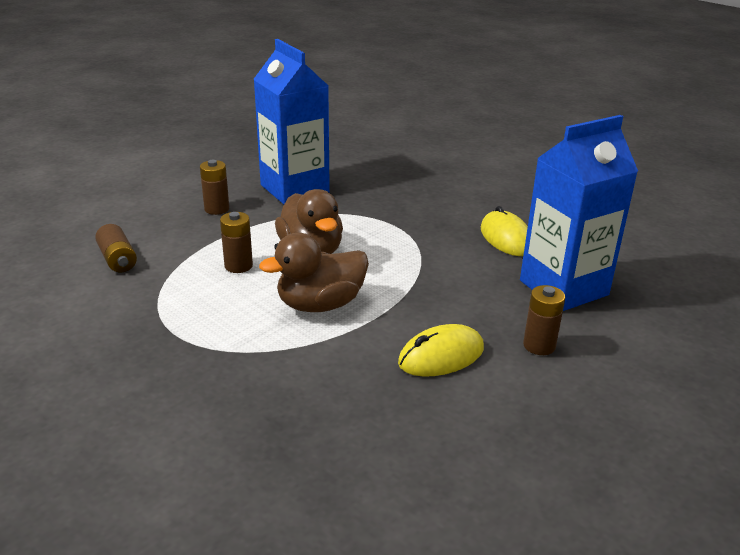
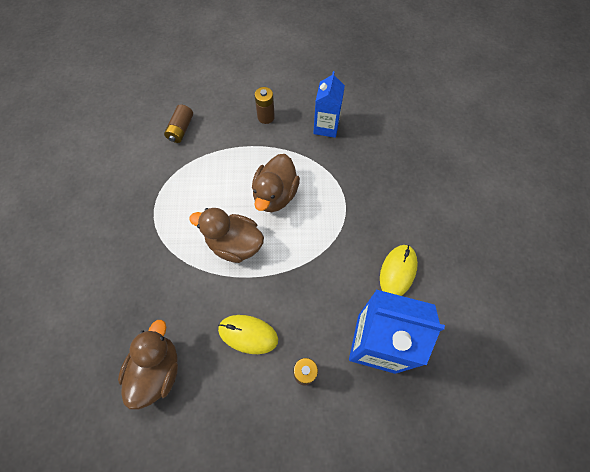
camera: 45 degrees right, 35 degrees up
brown battery [220,212,253,273] -> none
blue carton [254,39,330,204] -> blue carton [313,71,345,138], size x0.60
none -> brown duck [118,320,178,409]

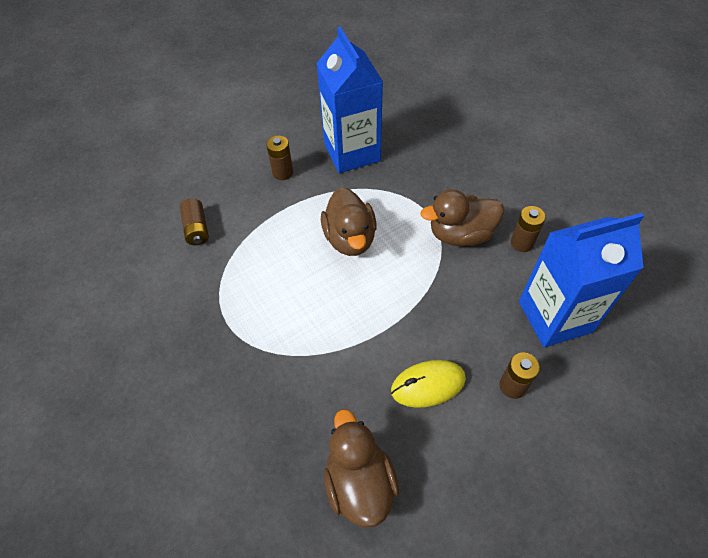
camera: 30 degrees left, 10 degrees down
brown duck [189,208,264,263] -> brown duck moved to [421,189,504,246]
blue carton [313,71,345,138] -> blue carton [316,27,383,173], size x1.68
yellow mouse [380,245,418,296] -> brown battery [511,206,546,252]

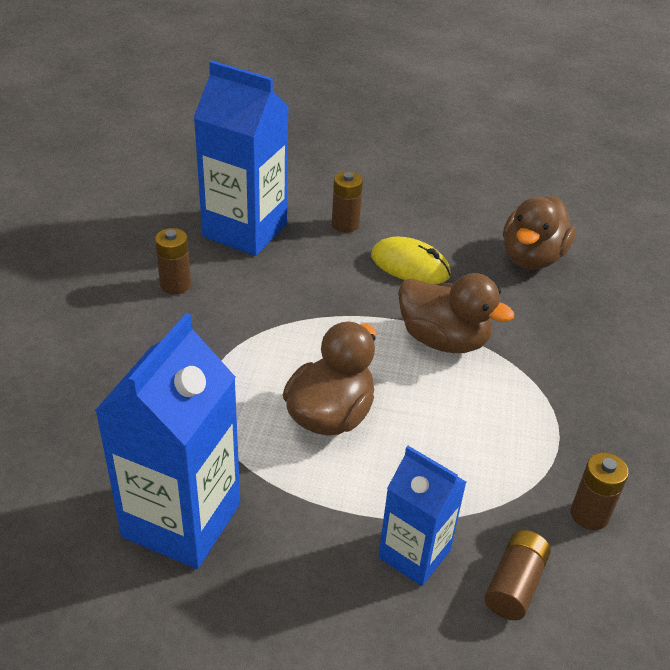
camera: 140 degrees left, 15 degrees down
brown battery [266,136,293,180] -> brown battery moved to [571,452,629,530]
brown duck [421,189,504,246] -> brown duck moved to [398,273,514,353]
none -> blue carton [378,446,466,586]

